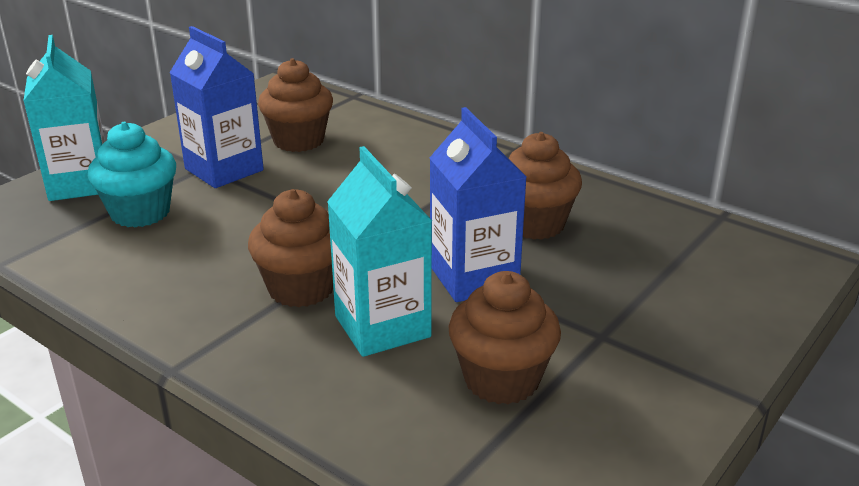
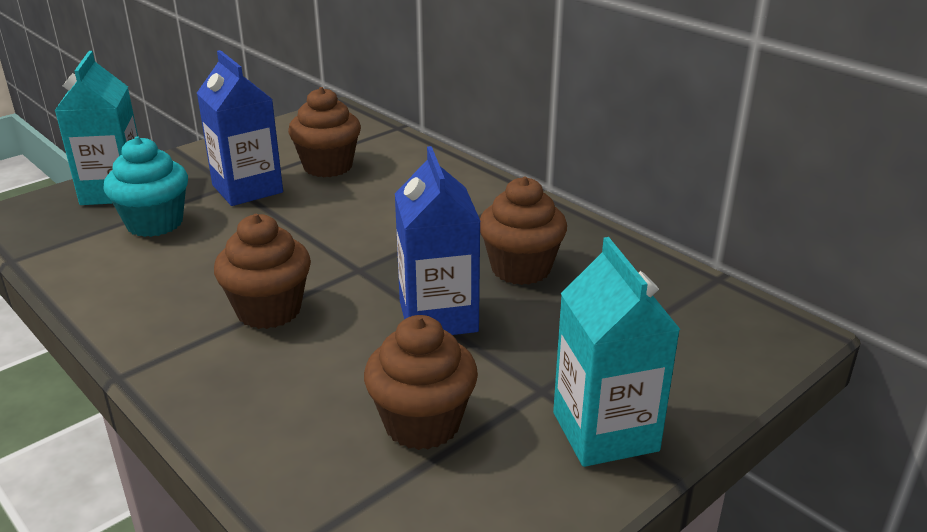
camera: 10 degrees right, 0 degrees up
turquoise carton [327,146,432,357] -> turquoise carton moved to [553,237,681,467]

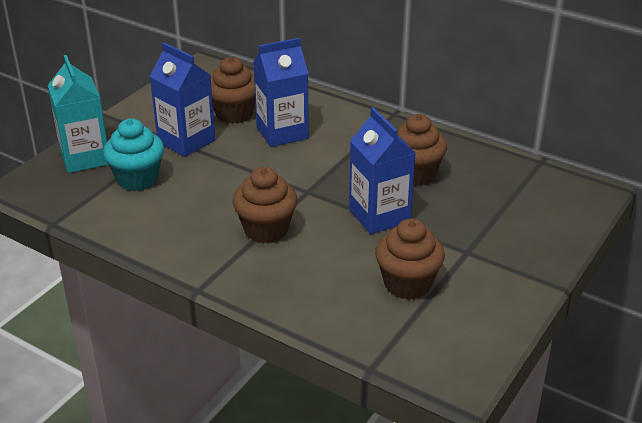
camera: 15 degrees left, 5 degrees up
turquoise carton [553,237,681,467] -> none
none -> blue carton [253,38,309,147]

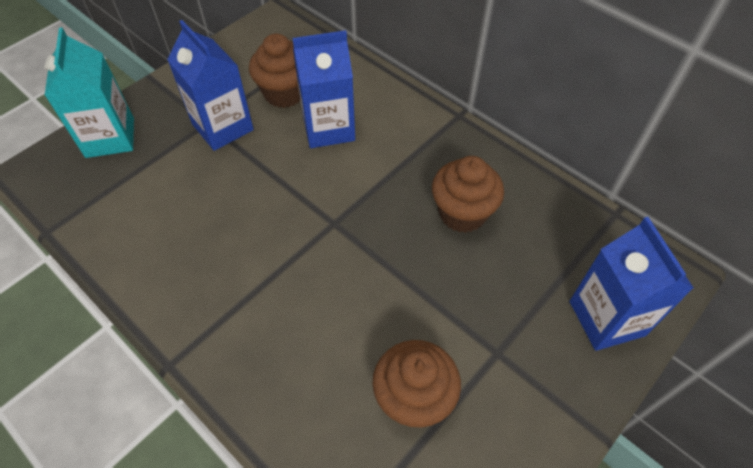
camera: 10 degrees right, 20 degrees up
turquoise cupcake [103,119,164,191] -> none
brown cupcake [233,167,297,243] -> none
blue carton [349,107,416,234] -> blue carton moved to [570,217,694,351]

